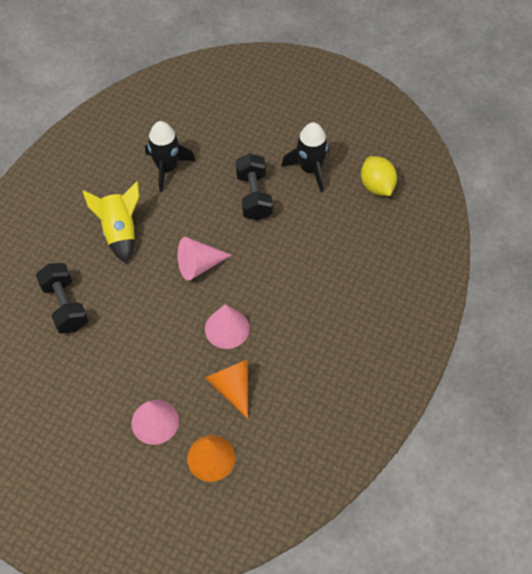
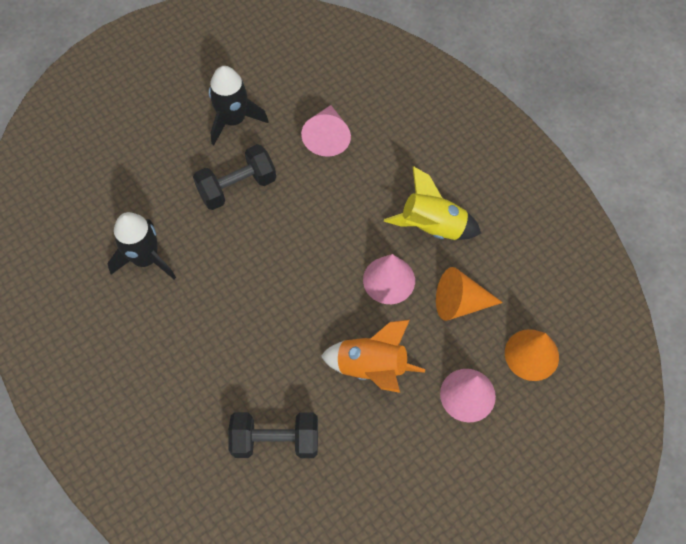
camera: 65 degrees left, 5 degrees up
yellow rocket [83,181,140,263] -> yellow rocket moved to [384,166,481,240]
pink cone [177,237,232,281] -> pink cone moved to [301,105,351,157]
black dumbbell [236,153,273,221] -> black dumbbell turned 45 degrees counterclockwise [193,144,276,210]
yellow lemon [361,156,397,196] -> none
none -> orange rocket [321,320,425,393]

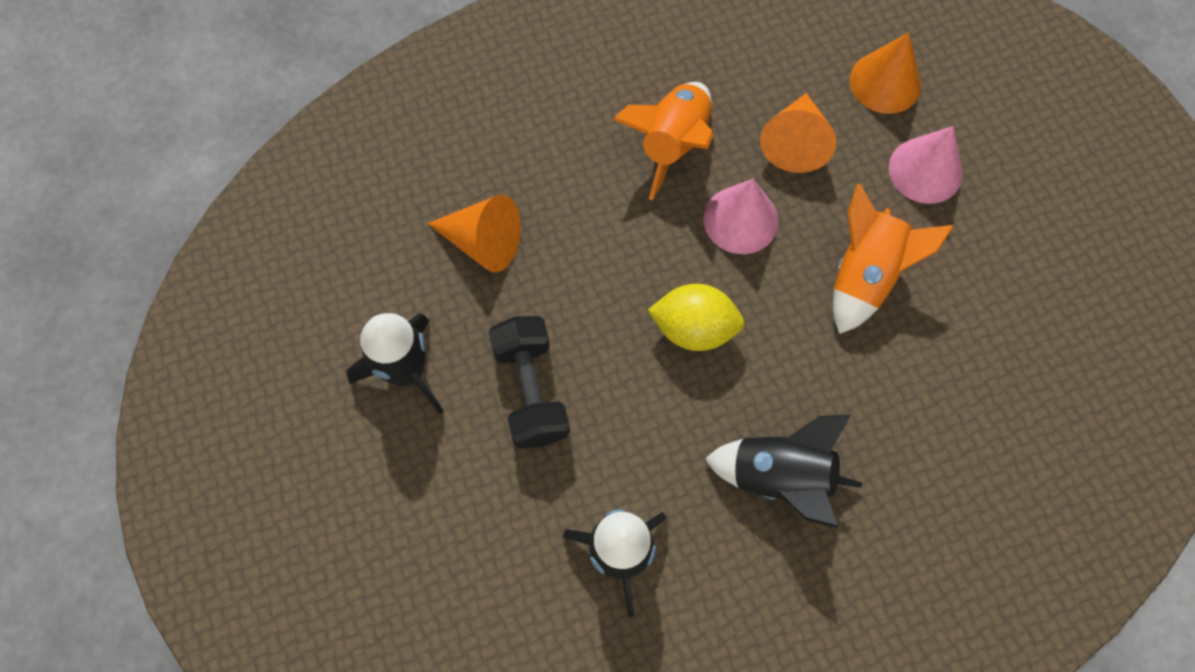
camera: 75 degrees left, 5 degrees up
black dumbbell [228,412,318,458] -> none
pink cone [301,105,351,157] -> orange cone [427,195,521,272]
yellow rocket [384,166,481,240] -> orange rocket [612,82,713,200]
none -> yellow lemon [648,284,745,351]
none -> black rocket [705,415,862,528]

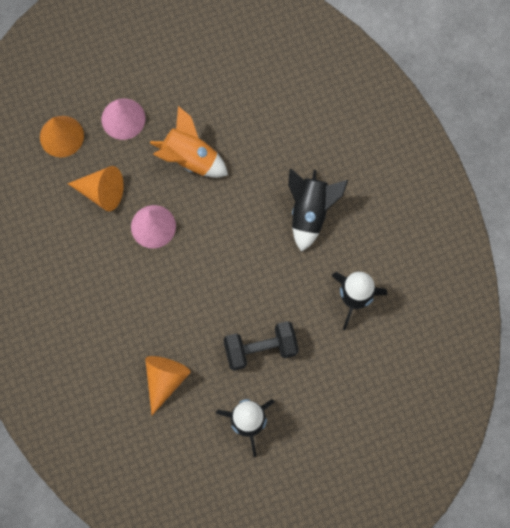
camera: 90 degrees left, 5 degrees up
orange rocket [612,82,713,200] -> none
yellow lemon [648,284,745,351] -> none

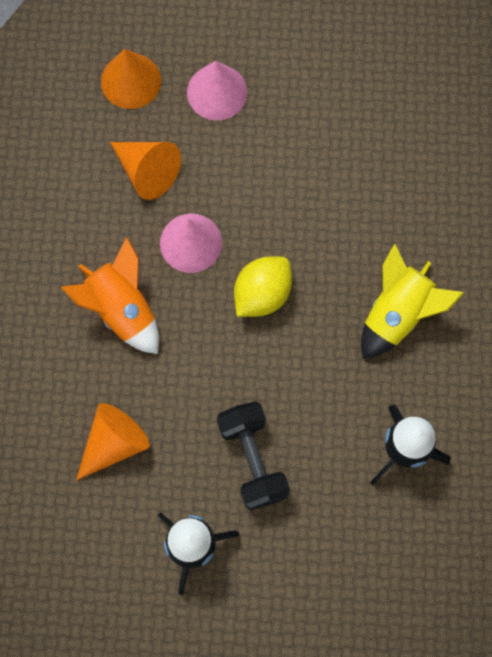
camera: 25 degrees right, 0 degrees up
orange rocket [150,106,228,178] -> orange rocket moved to [61,237,159,354]
black dumbbell [223,321,299,371] -> black dumbbell turned 60 degrees clockwise [217,401,290,510]
black rocket [288,168,348,252] -> yellow rocket [361,244,464,359]
none -> yellow lemon [234,256,292,317]

